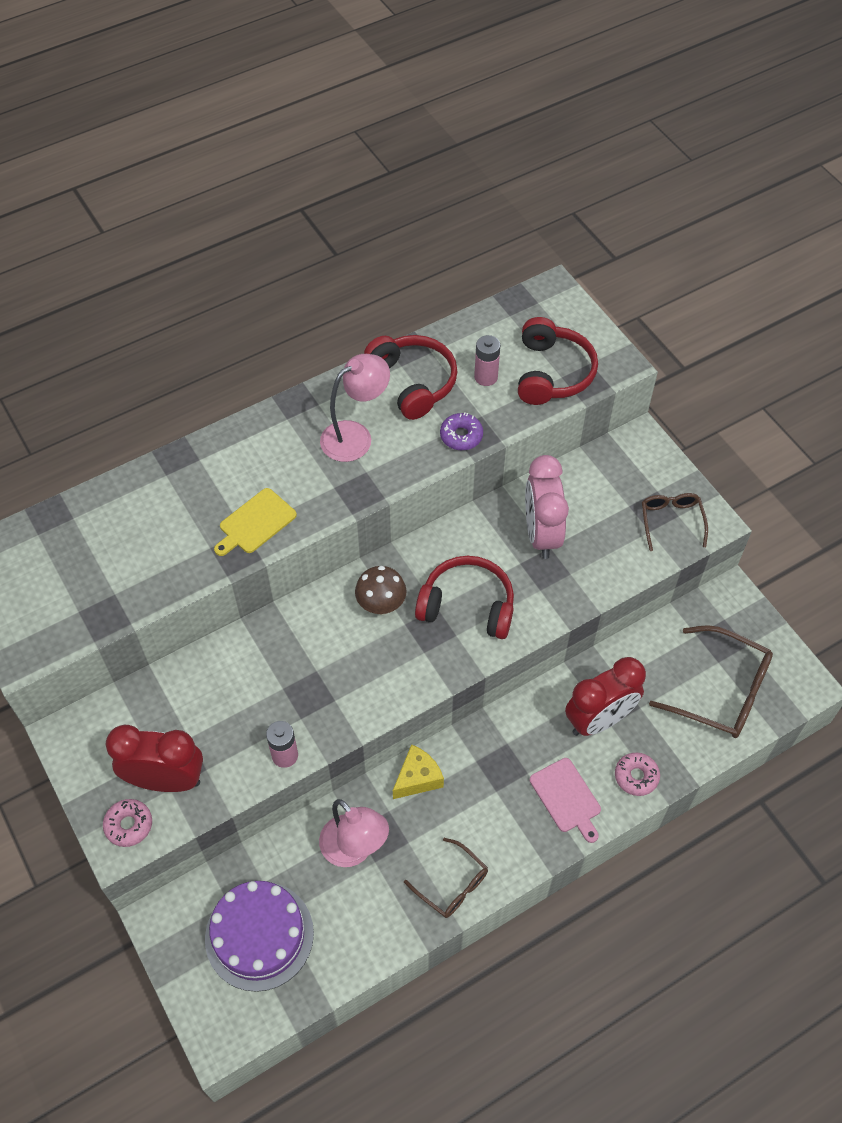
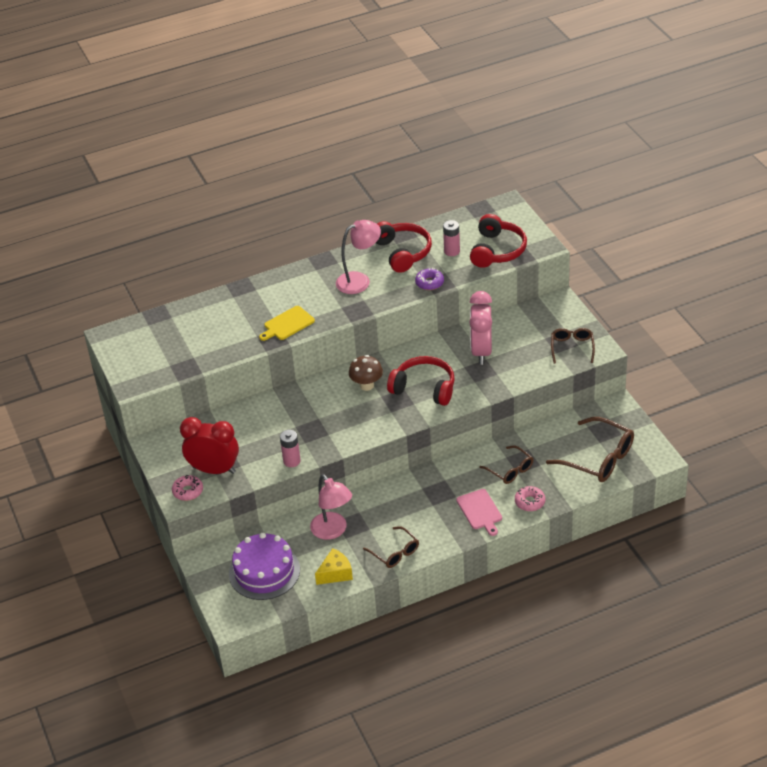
camera: 10 degrees right, 15 degrees down
yellow cheese [393,744,444,799] -> yellow cheese moved to [315,548,353,585]
red clock [565,657,646,736] -> brown glasses [479,445,533,484]

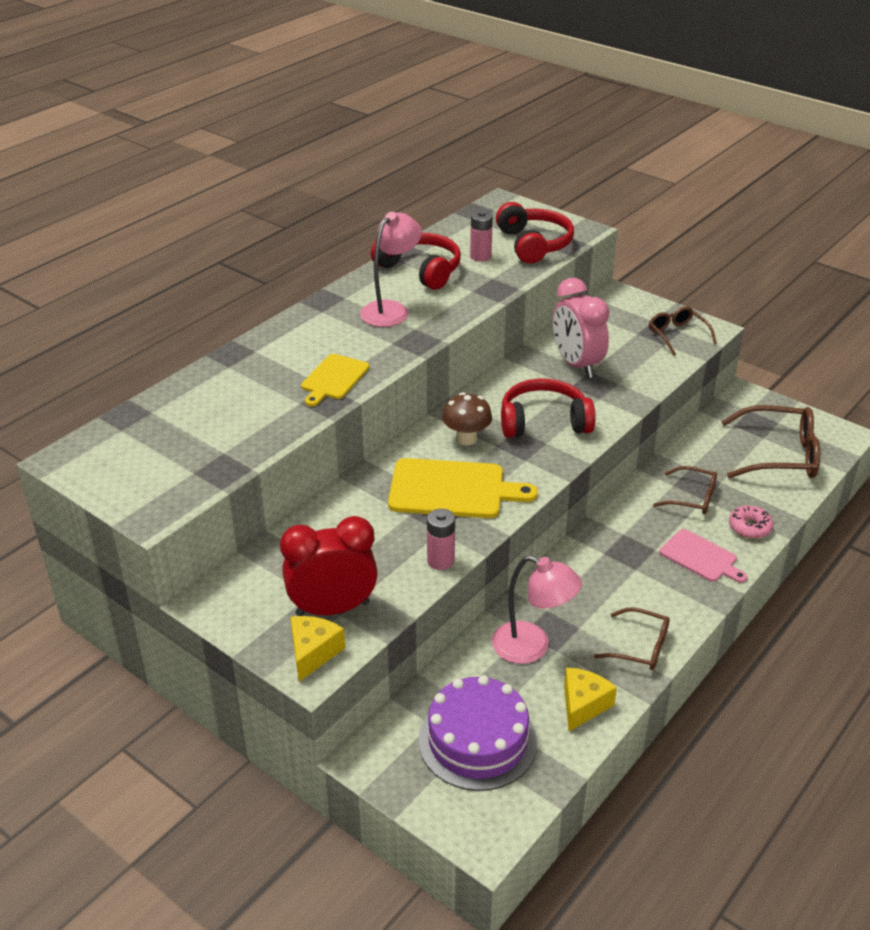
camera: 30 degrees left, 5 degrees down
pink donut [172,475,203,501] -> yellow cheese [290,616,345,682]
purple donut [415,268,444,290] -> none
none -> yellow cutting board [388,458,538,518]

